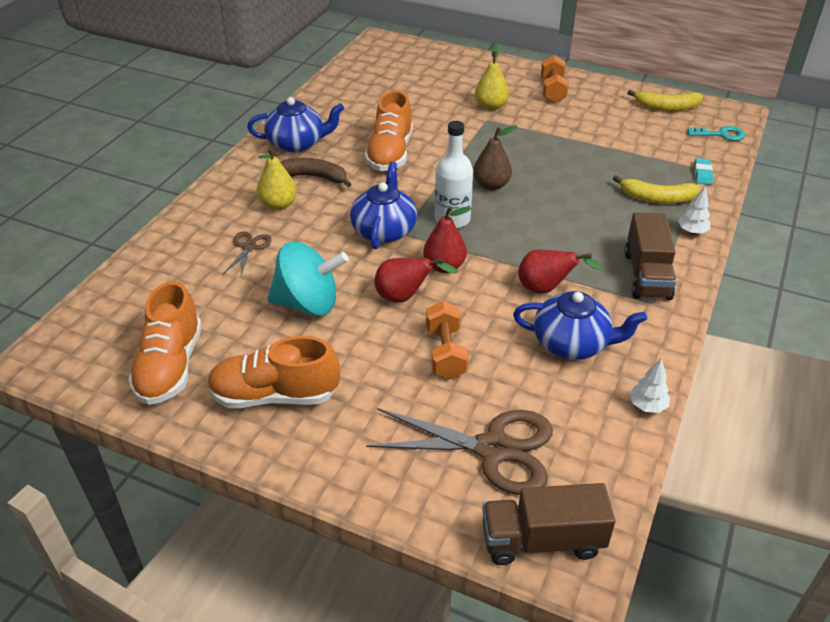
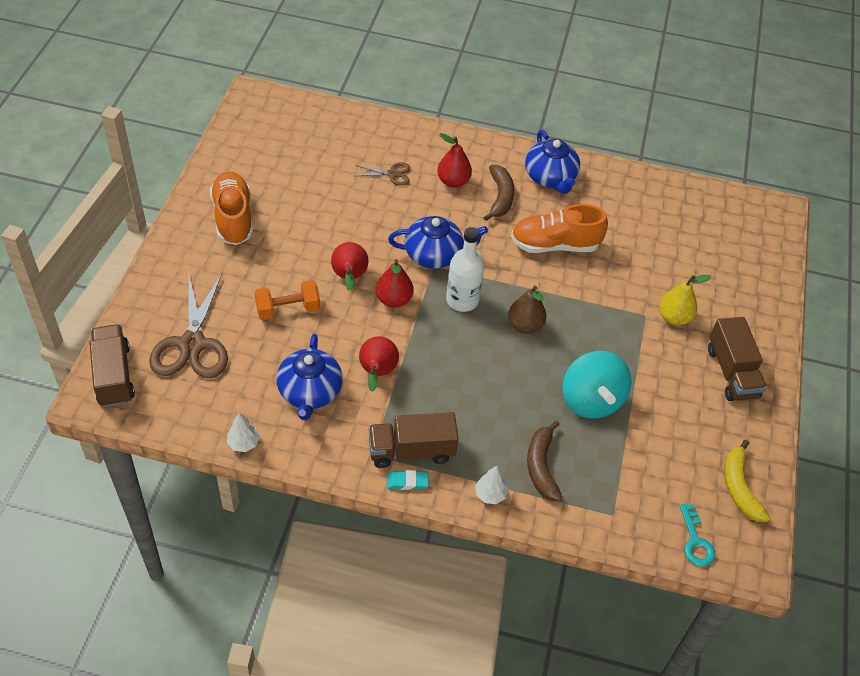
camera: 75 degrees right, 10 degrees up
orange shoe [128,281,202,405] -> none
yellow pear [256,148,297,210] -> red pear [437,133,472,188]
turquoise spinning top [267,242,349,316] -> turquoise spinning top moved to [562,351,632,418]
orange dumbbell [541,55,569,103] -> brown truck [708,317,767,401]
yellow banana [613,175,700,204] -> brown banana [527,420,562,501]
turquoise eraser [694,158,713,185] -> turquoise eraser moved to [387,470,429,490]

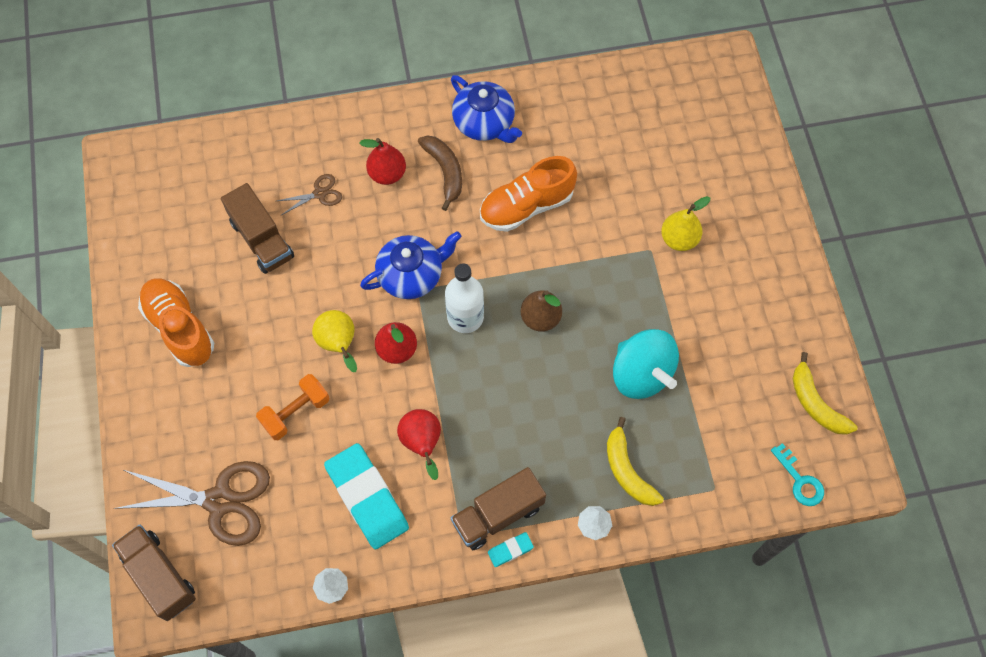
camera: 20 degrees left, 15 degrees up
brown scissors [149,273,228,378] -> brown scissors turned 60 degrees counterclockwise [114,461,270,546]
blue teapot [276,334,343,420] -> turquoise eraser [324,443,409,549]
red pear [331,242,369,291] -> yellow pear [312,310,357,372]
brown banana [527,420,562,501] -> yellow banana [607,417,664,506]
brown truck [708,317,767,401] -> brown truck moved to [221,183,294,274]

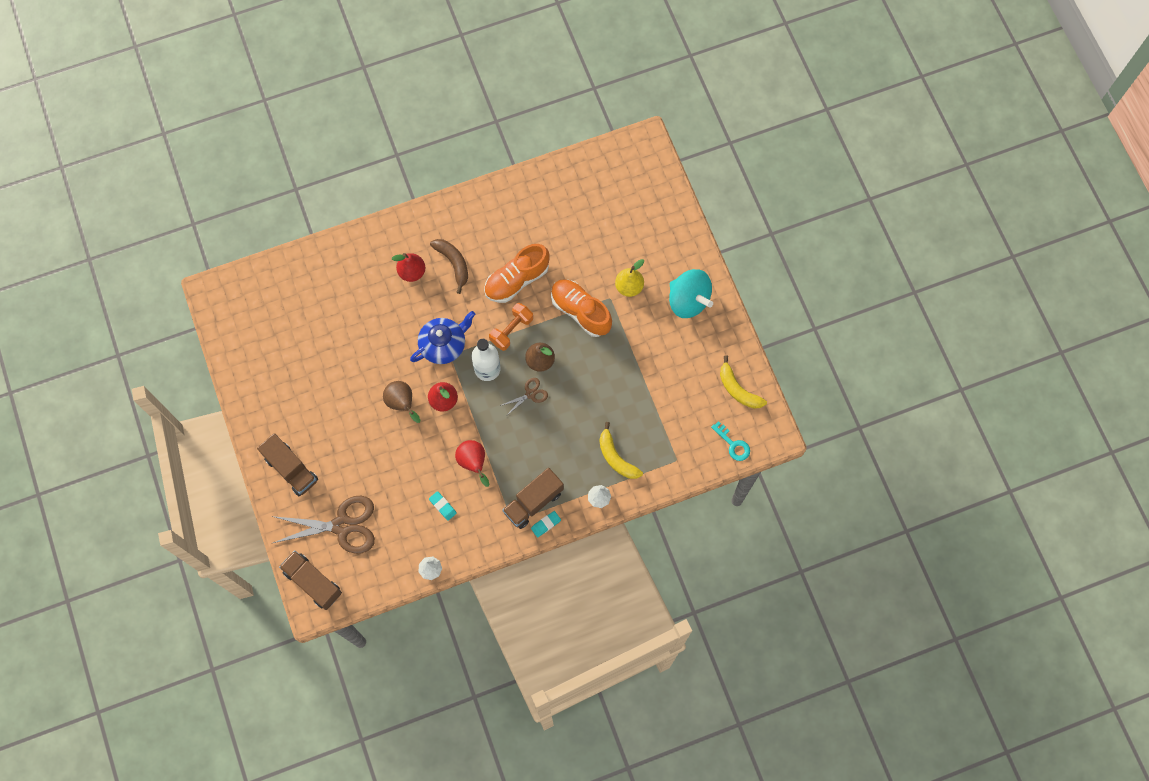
camera: 10 degrees left, 5 degrees up
orange shoe [138,278,214,367] -> orange shoe moved to [551,279,612,337]
brown truck [221,183,294,274] -> brown truck moved to [257,433,318,496]
orange dumbbell [256,374,329,440] -> orange dumbbell moved to [489,303,533,351]
brown scissors [277,174,342,215] -> brown scissors moved to [500,378,548,416]
yellow pear [312,310,357,372] -> brown pear [383,381,420,423]
turquoise eraser [324,443,409,549] -> turquoise eraser [429,491,457,521], size x0.43
blue teapot [451,75,522,143] -> none
turquoise spinning top [613,329,679,399] -> turquoise spinning top moved to [669,269,713,318]

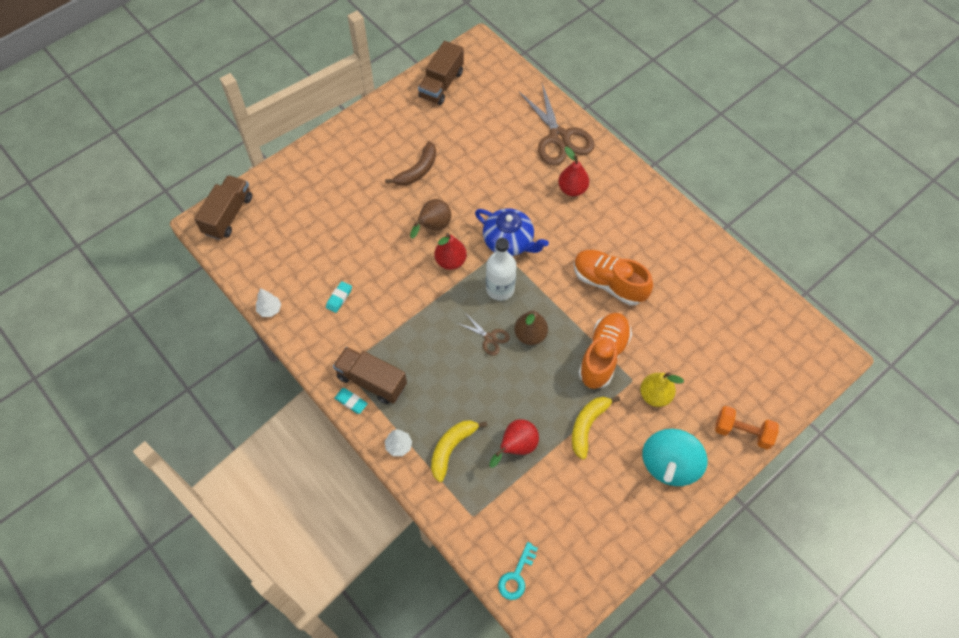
camera: 70 degrees right, 10 degrees down
brown truck [257,433,318,496] -> brown truck moved to [418,41,464,105]
brown scissors [271,496,375,554] -> brown scissors moved to [519,83,595,166]
brown banana [430,239,468,294] -> brown banana moved to [385,141,436,186]
red pear [455,440,489,487] -> red pear moved to [489,419,539,468]
orange dumbbell [489,303,533,351] -> orange dumbbell moved to [715,406,779,450]
yellow banana [720,355,767,409] -> yellow banana moved to [572,396,620,460]

